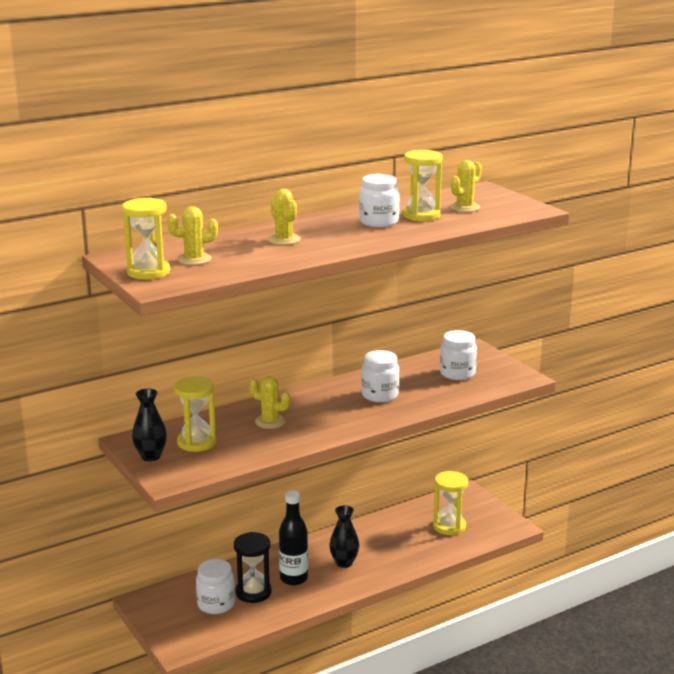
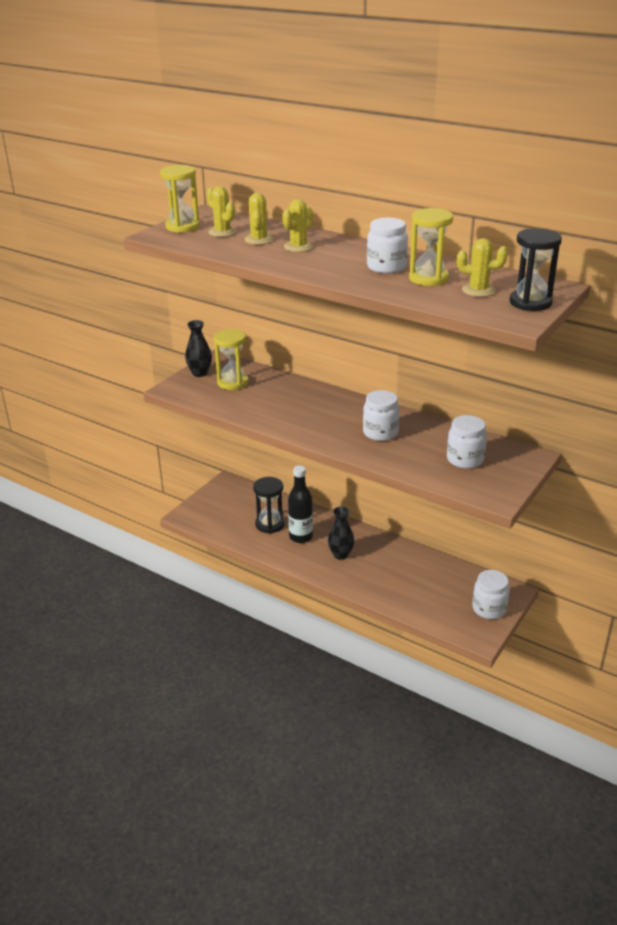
camera: 65 degrees right, 10 degrees up
white jar [196,559,235,614] -> white jar moved to [472,570,510,619]
yellow cactus [249,376,290,429] -> yellow cactus moved to [245,193,274,245]
yellow hourglass [433,471,468,535] -> none
none -> black hourglass [510,228,562,311]

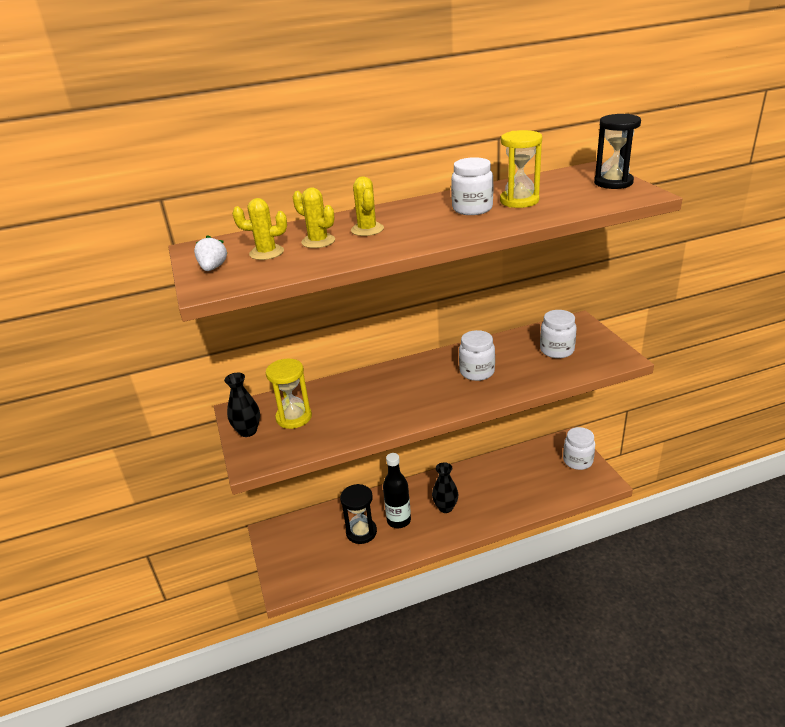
camera: 50 degrees left, 0 degrees up
yellow hourglass [160,165,200,233] -> white strawberry [194,235,228,271]
yellow cactus [457,238,508,297] -> none

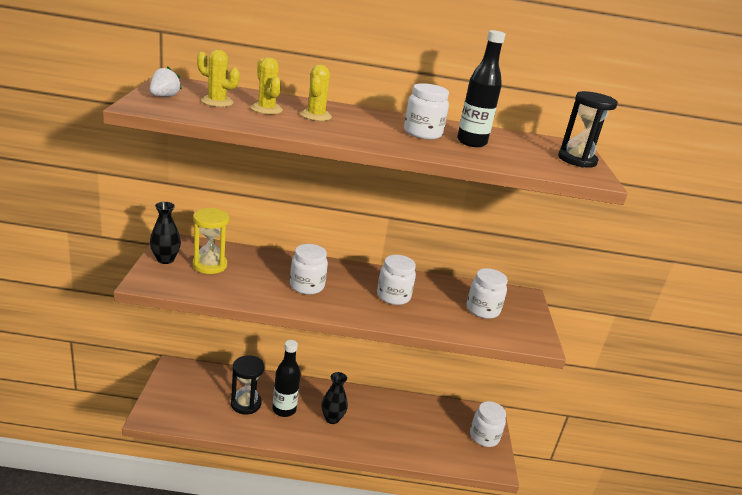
camera: 15 degrees right, 5 degrees down
yellow hourglass [500,130,542,208] -> black bottle [457,30,505,147]
none -> white jar [290,244,328,295]

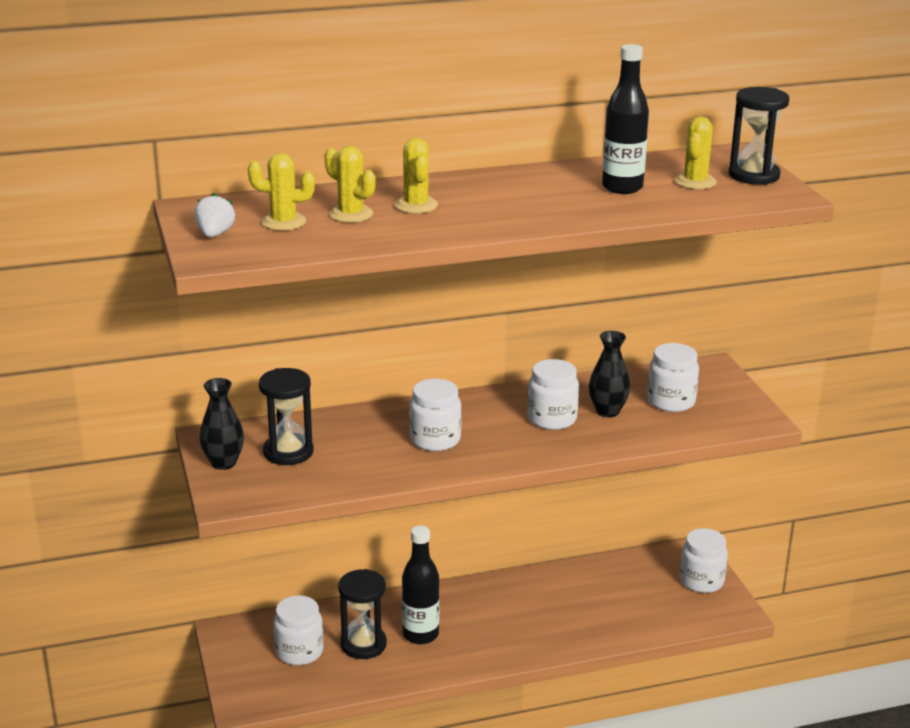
camera: 15 degrees left, 0 degrees up
yellow hourglass [193,208,229,274] -> black hourglass [259,368,314,465]
black vase [321,372,348,424] -> black vase moved to [589,331,630,417]
white jar [404,83,449,139] -> white jar moved to [274,595,324,665]
none -> yellow cactus [674,117,717,189]

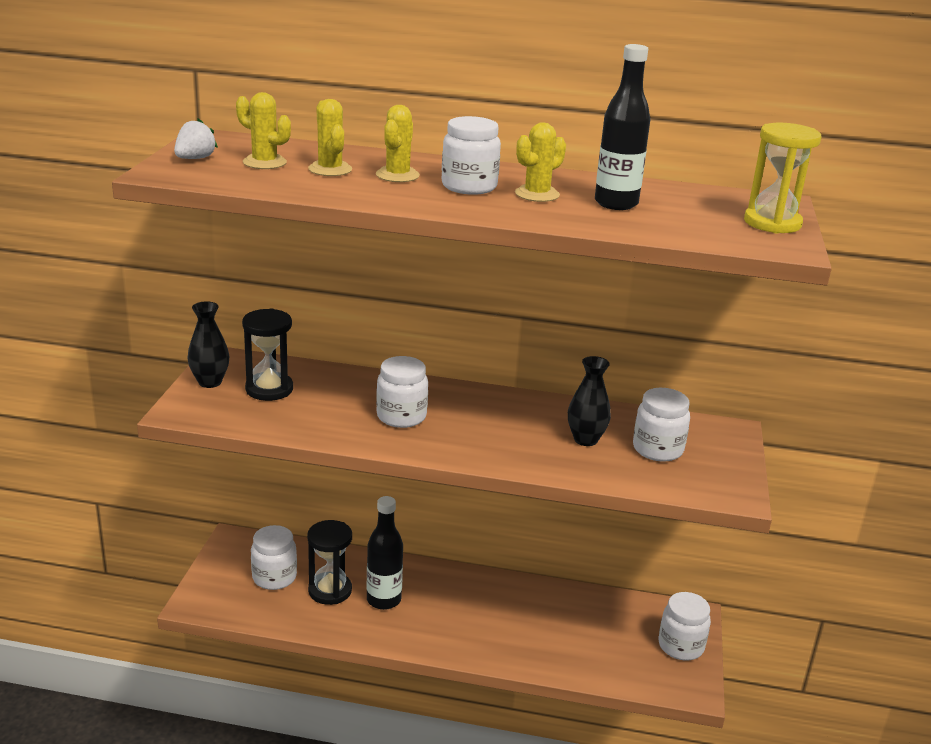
camera: 25 degrees right, 0 degrees up
white jar [528,359,579,430] -> white jar moved to [442,116,501,195]
yellow cactus [674,117,717,189] -> yellow cactus moved to [515,122,566,202]
black hourglass [729,87,789,185] -> yellow hourglass [744,123,821,233]

